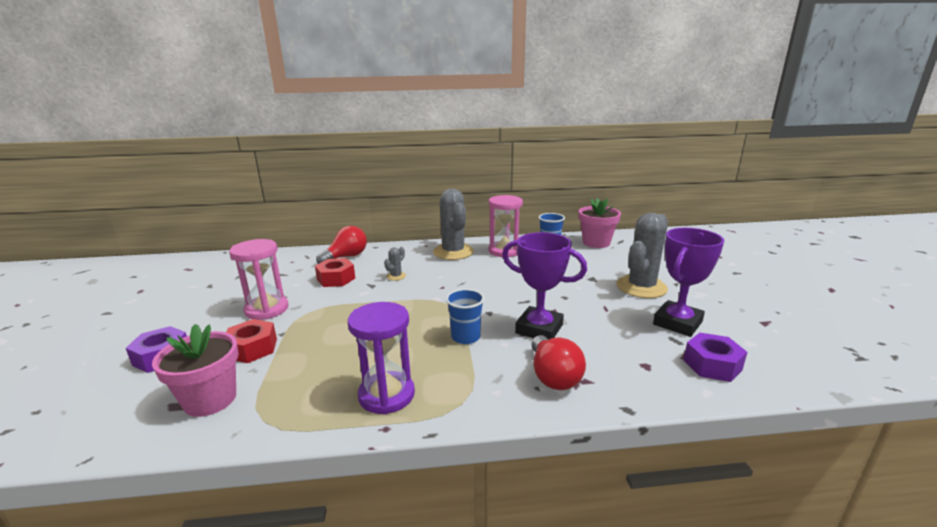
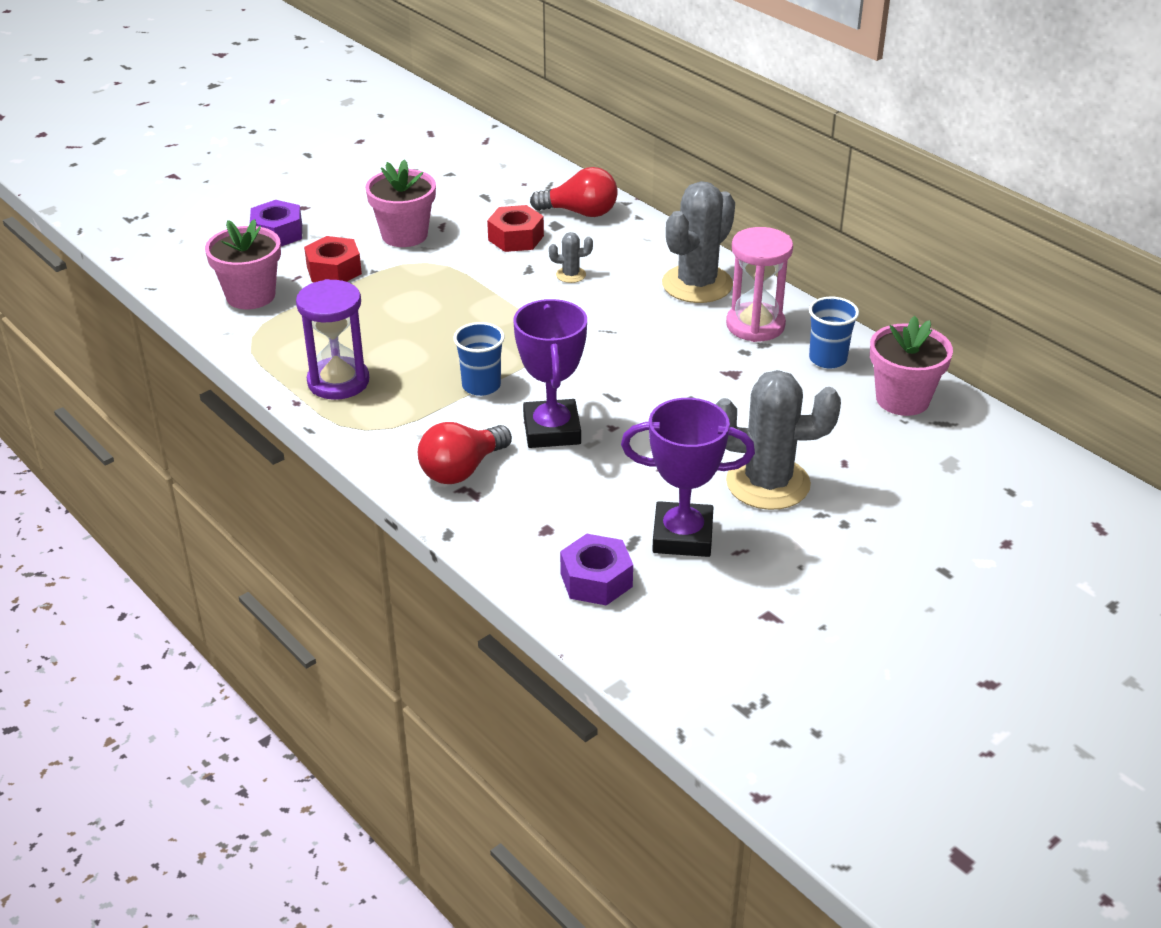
camera: 55 degrees right, 15 degrees up
pink hourglass [229,239,288,320] -> pink flower pot [365,159,436,247]

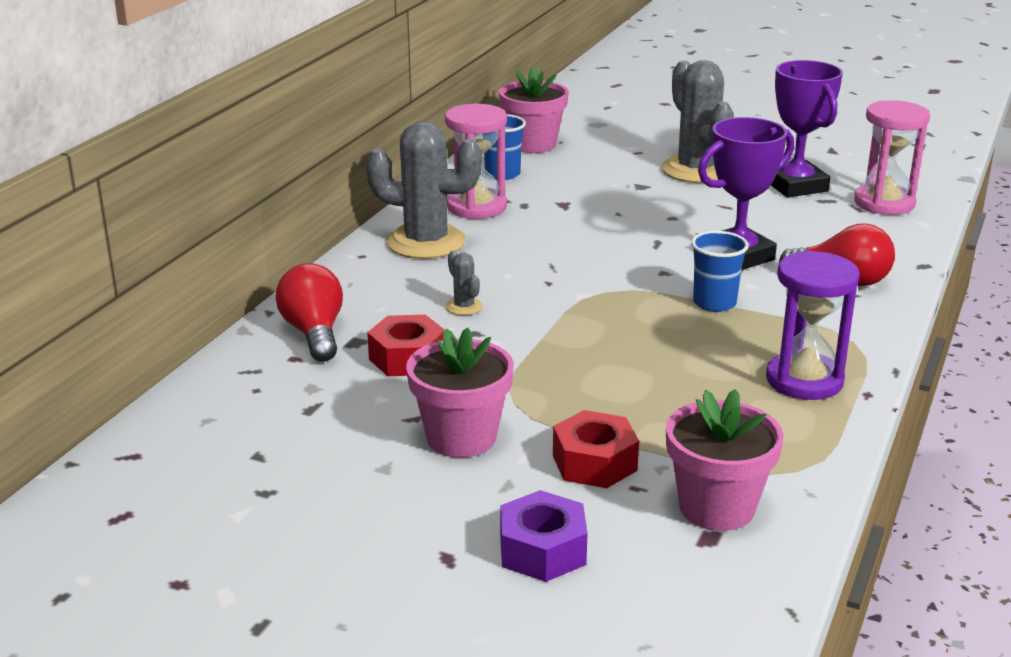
camera: 115 degrees left, 10 degrees down
purple nut [560,534,633,606] -> pink hourglass [854,100,930,215]

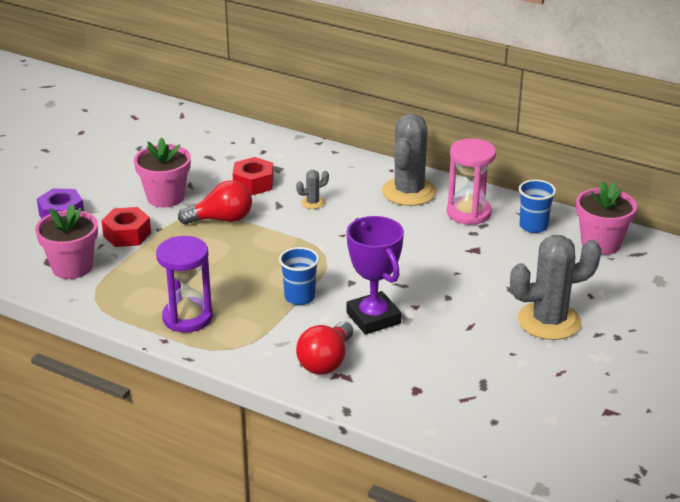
camera: 95 degrees right, 5 degrees up
red light bulb [275,263,343,362] -> red light bulb moved to [178,180,252,225]
purple trophy [771,60,843,197] -> none
pink hourglass [854,100,930,215] -> none

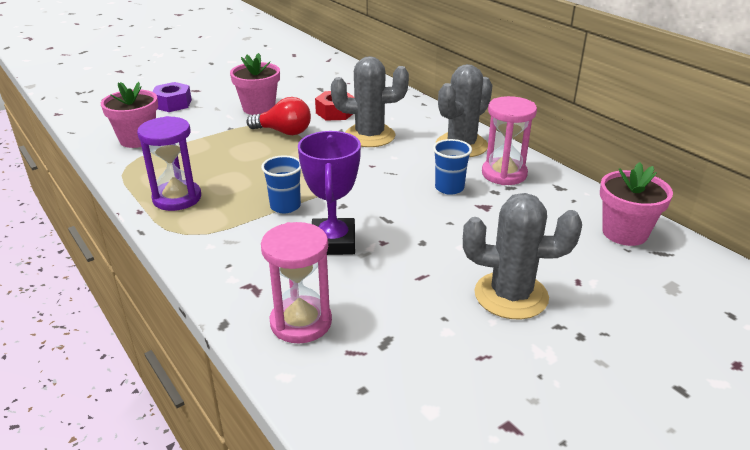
camera: 25 degrees right, 0 degrees up
red nut [101,207,151,247] -> none
grey cactus [296,170,329,209] -> grey cactus [331,56,409,147], size x2.33
red light bulb [296,321,353,375] -> none
blue cup [519,179,556,233] -> blue cup moved to [433,139,472,195]
none -> pink hourglass [261,222,332,343]

